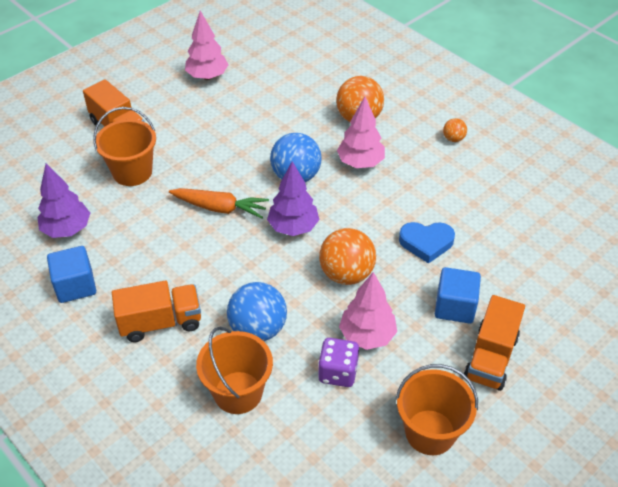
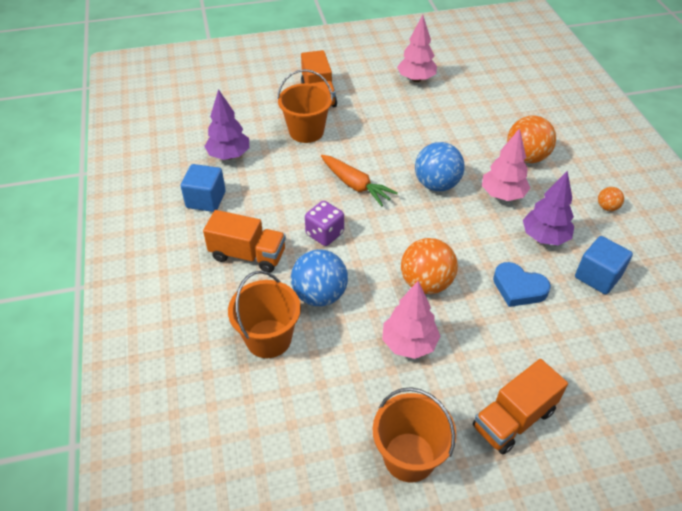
camera: 30 degrees right, 0 degrees up
purple tree [267,161,319,236] -> purple tree moved to [523,171,574,245]
purple dice [318,338,359,387] -> purple dice moved to [305,201,344,246]
blue cube [435,267,481,324] -> blue cube moved to [575,236,633,294]

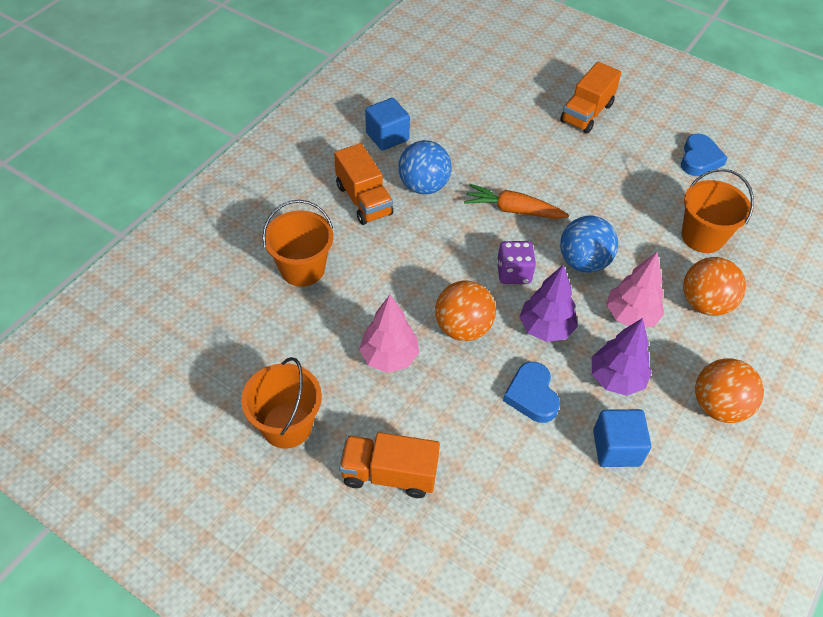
camera: 45 degrees right, 5 degrees up
purple tree [204,89,249,160] -> purple tree moved to [519,265,578,342]
orange bucket [277,69,333,143] -> orange bucket moved to [682,169,754,253]
blue ball [291,249,348,307] -> blue ball moved to [398,140,452,194]
purple dice [305,201,344,246] -> purple dice moved to [497,241,536,284]
orange carrot [321,155,398,206] -> orange carrot turned 105 degrees clockwise [464,184,569,219]
pink tree [397,15,437,82] -> blue heart [681,134,728,176]
orange ball [598,187,624,211] -> orange ball [695,358,764,423], size x2.04

